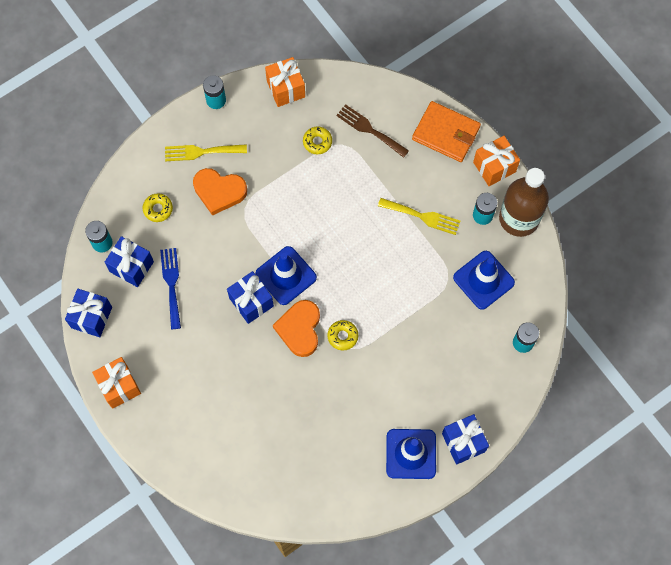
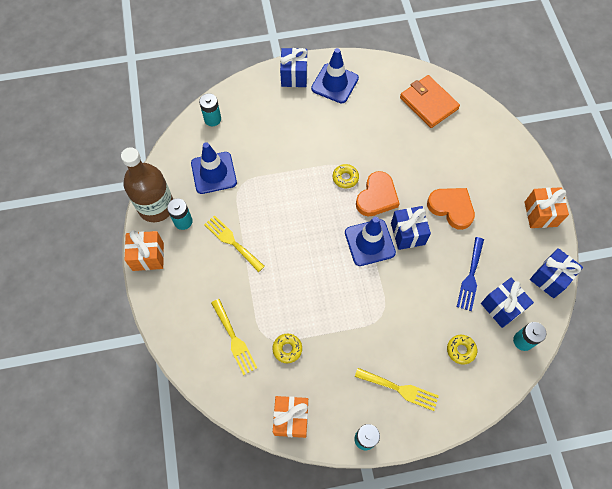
camera: 155 degrees left, 5 degrees down
orange heart [193,168,247,216] -> orange heart moved to [427,188,475,230]
brown fork [336,104,409,158] -> yellow fork [211,299,257,375]
orange wallet [412,101,481,162] -> orange wallet moved to [400,75,460,128]

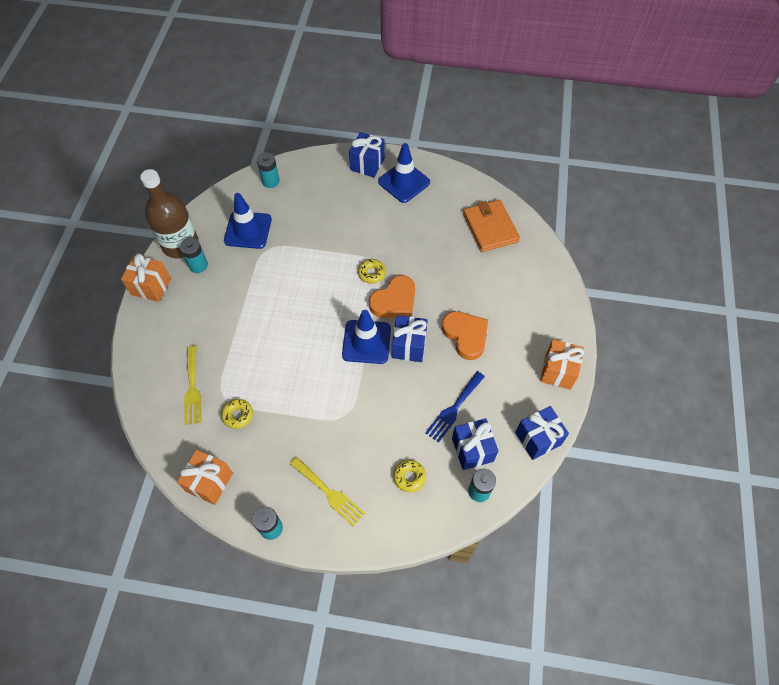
camera: 20 degrees right, 5 degrees down
yellow fork [204,215,265,272] -> none

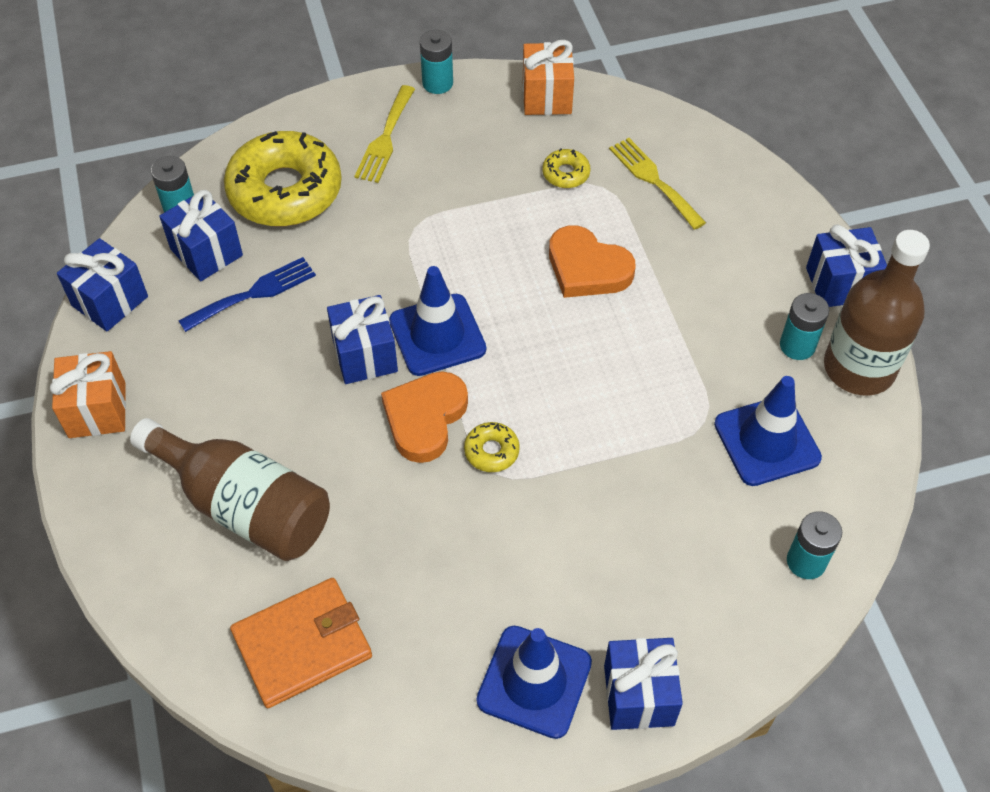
camera: 155 degrees right, 5 degrees down
orange gift [121,253,171,302] -> blue gift [806,224,887,307]
yellow fork [290,457,365,527] -> yellow fork turned 90 degrees counterclockwise [354,85,415,183]
yellow donut [393,460,426,492] -> yellow donut [224,131,342,227], size x2.38
blue fork [425,371,485,443] -> blue fork turned 45 degrees clockwise [178,257,316,332]
orange heart [442,311,488,360] -> orange heart moved to [549,225,636,298]
orange wallet [463,200,520,252] -> orange wallet turned 75 degrees counterclockwise [230,578,372,708]
none -> brown bottle [130,418,330,561]

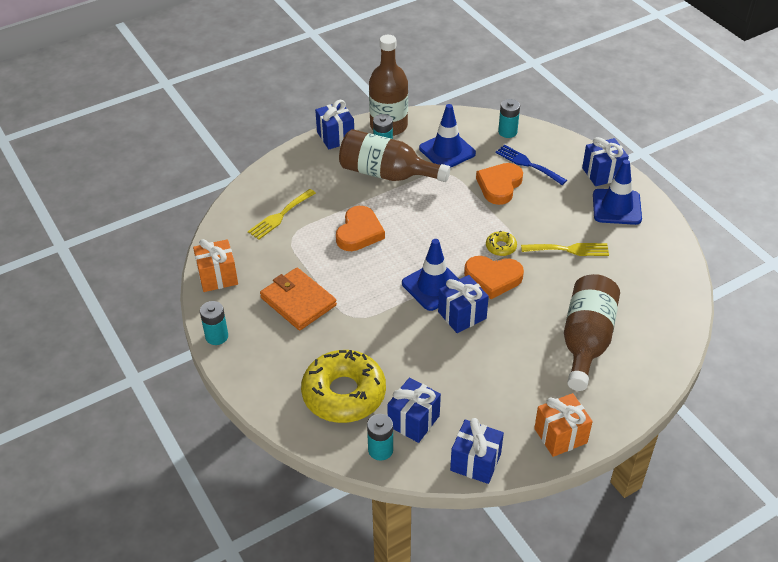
camera: 105 degrees left, 10 degrees down
blue fork [178,257,316,332] -> blue fork moved to [495,145,567,185]
orange wallet [230,578,372,708] -> orange wallet moved to [260,268,337,331]
yellow fork [354,85,415,183] -> yellow fork moved to [521,243,609,256]
yellow donut [542,148,590,188] -> none
none -> brown bottle [339,129,450,182]
none -> orange heart [476,163,523,205]

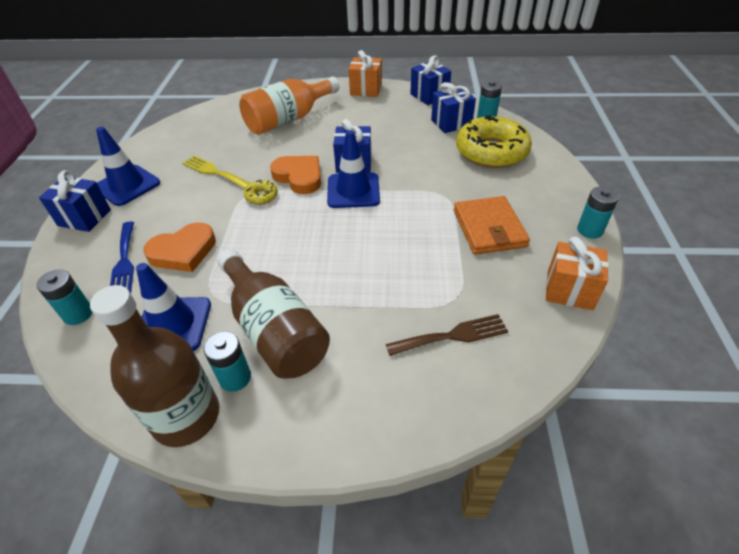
camera: 145 degrees left, 0 degrees up
yellow fork [248,189,316,240] -> brown fork [386,314,508,356]
blue gift [315,100,354,149] -> none
orange heart [336,206,385,251] -> none
brown bottle [564,274,620,391] -> orange bottle [239,77,339,134]

